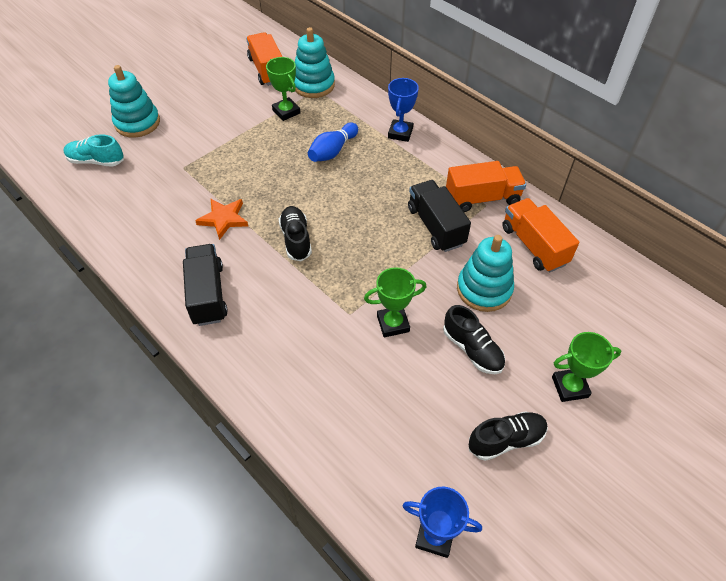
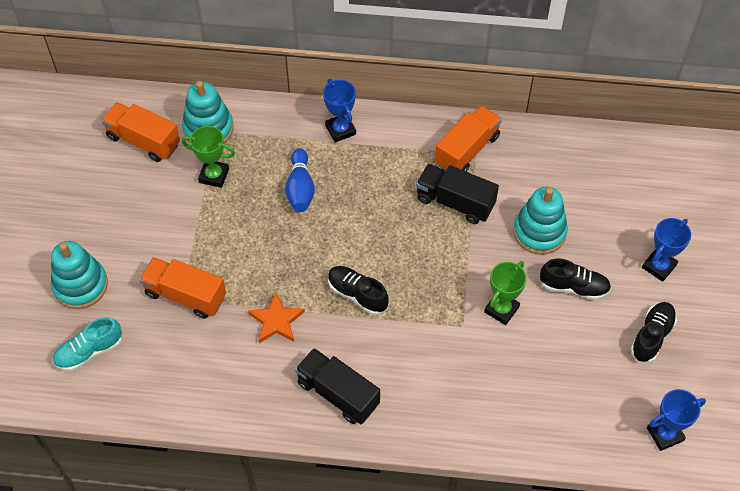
camera: 40 degrees left, 5 degrees up
orange truck [502,198,579,272] -> orange truck moved to [139,257,226,319]
green trophy [552,332,621,402] -> blue trophy [642,218,691,282]

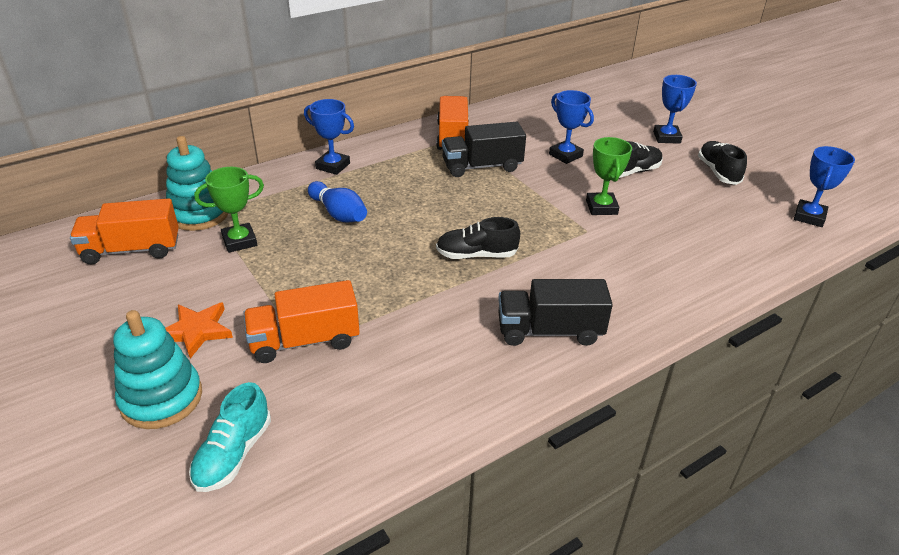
camera: 40 degrees left, 20 degrees down
orange star [248,292,305,343] -> orange star moved to [165,302,233,359]
turquoise stacking toy [513,187,568,255] -> blue trophy [549,90,594,164]

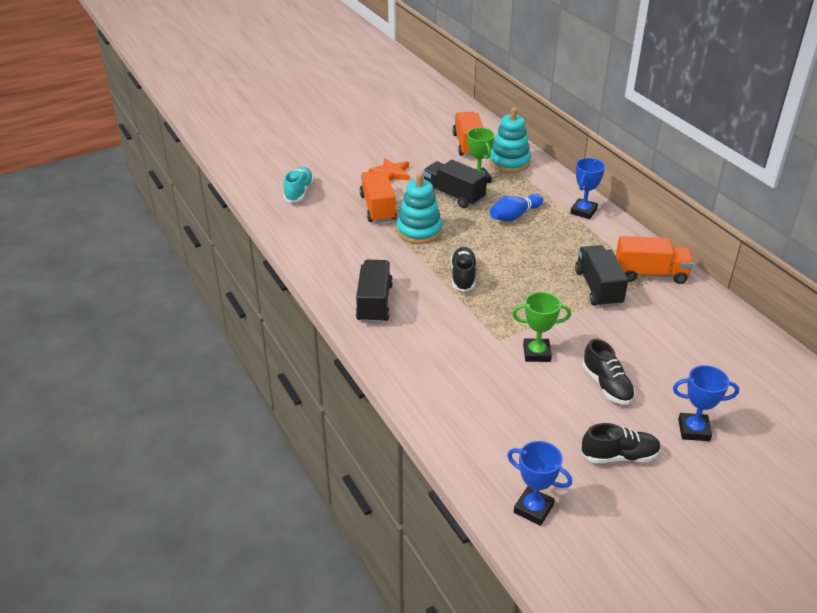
camera: 95 degrees right, 0 degrees up
turquoise stacking toy [113,310,202,429] -> turquoise stacking toy moved to [397,173,442,244]
turquoise shoe [189,382,271,492] -> turquoise shoe turned 75 degrees clockwise [283,167,314,203]
blue trophy [549,90,594,164] -> none
none -> black truck [423,160,487,208]

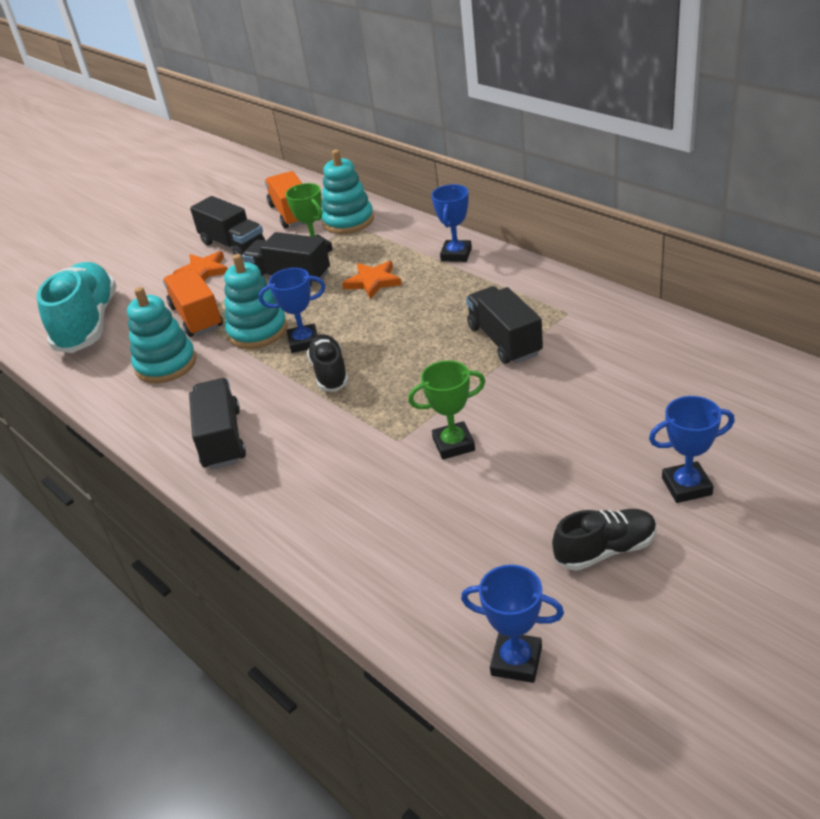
camera: 10 degrees left, 0 degrees up
turquoise shoe [283,167,314,203] -> turquoise shoe [37,262,117,353], size x1.84
blue bowling pin [490,194,543,221] -> orange star [342,261,402,299]
black shoe [582,339,635,405] -> none
orange truck [616,236,694,284] -> none
none -> turquoise stacking toy [127,287,197,383]
none -> black truck [190,196,266,259]
none -> blue trophy [259,268,325,353]

